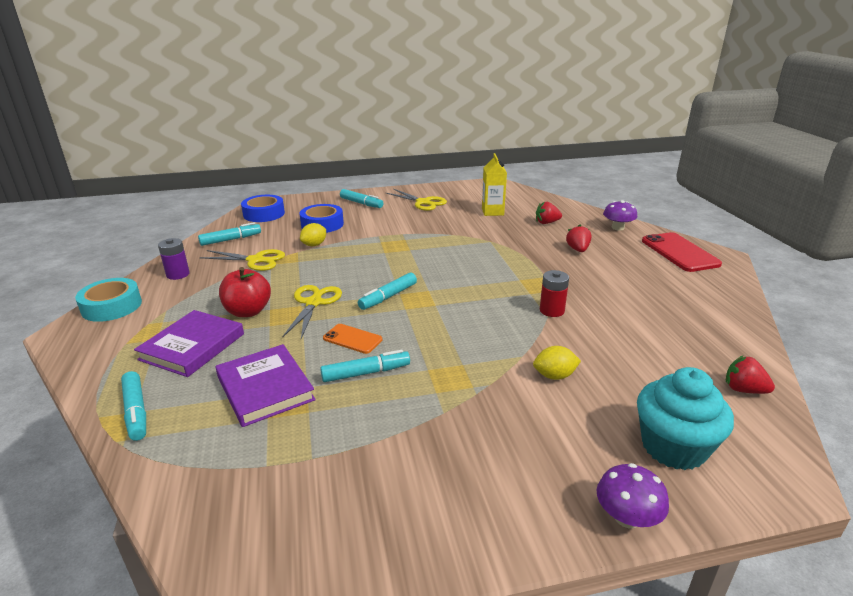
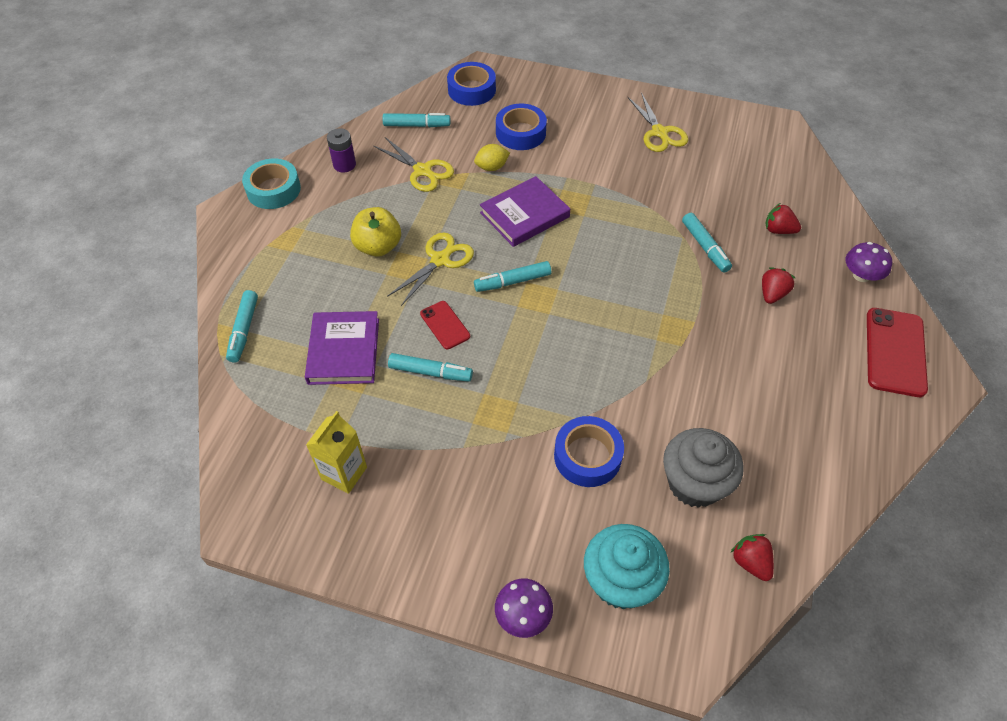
camera: 30 degrees right, 25 degrees up
purple book [134,310,244,377] -> purple book moved to [480,176,570,247]
red apple [219,267,271,317] -> yellow apple [350,207,401,257]
orange phone [323,324,382,354] -> red phone [420,301,470,349]
turquoise marker [340,189,383,208] -> turquoise marker moved to [682,213,732,273]
yellow carton [482,153,507,216] -> yellow carton moved to [306,411,367,494]
yellow lemon [533,346,581,380] -> blue tape [554,416,624,487]
red battery [540,270,569,317] -> none
none -> grey cupcake [663,428,743,508]

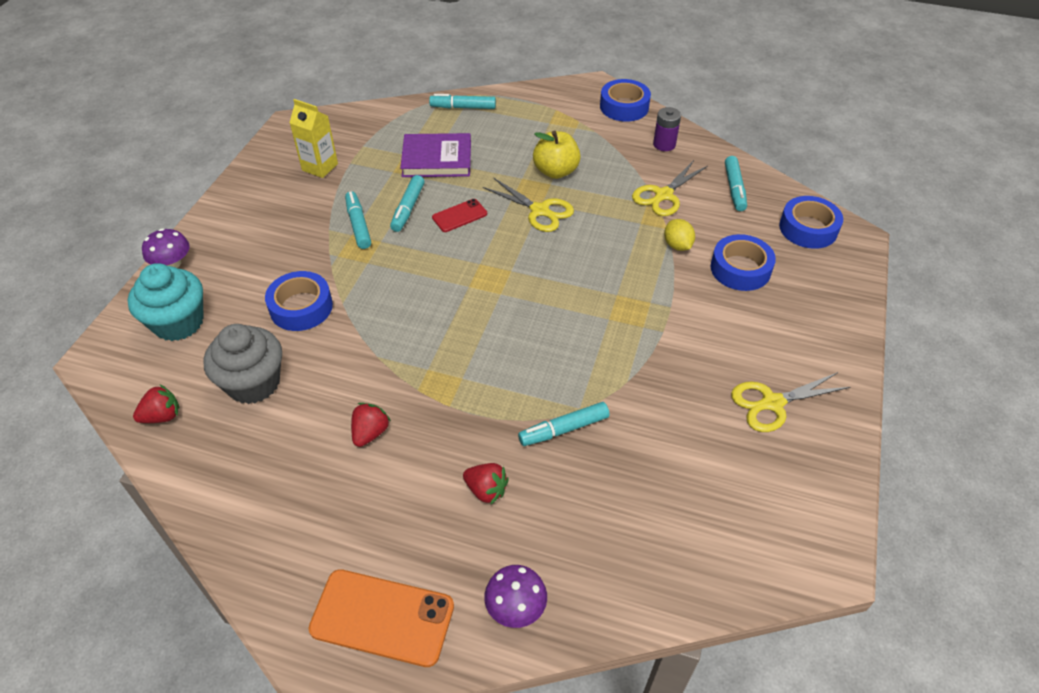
camera: 90 degrees right, 5 degrees down
turquoise tape [242,159,301,209] -> blue tape [600,79,651,122]
turquoise marker [474,261,551,292] -> turquoise marker moved to [345,191,371,249]
purple book [480,176,570,247] -> none
red strawberry [765,203,801,234] -> red strawberry moved to [351,403,391,447]
red phone [867,308,928,397] -> orange phone [308,569,454,667]

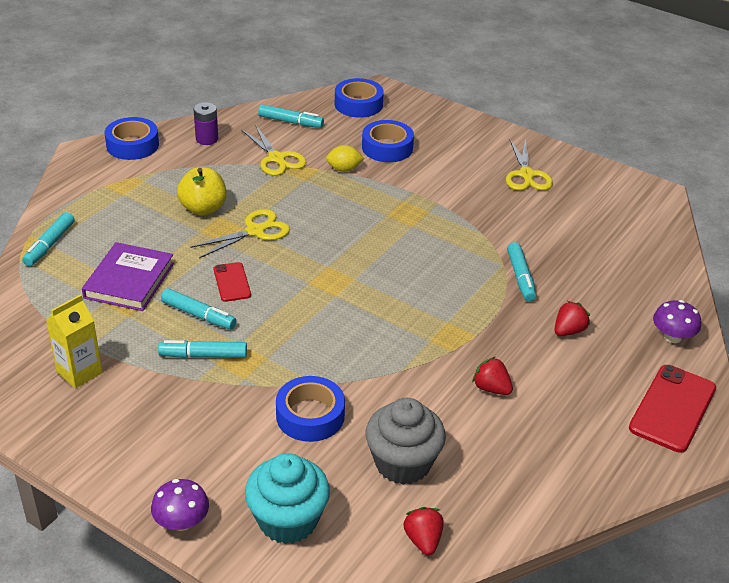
camera: 75 degrees left, 10 degrees down
orange phone [308,569,454,667] -> red phone [629,365,716,453]

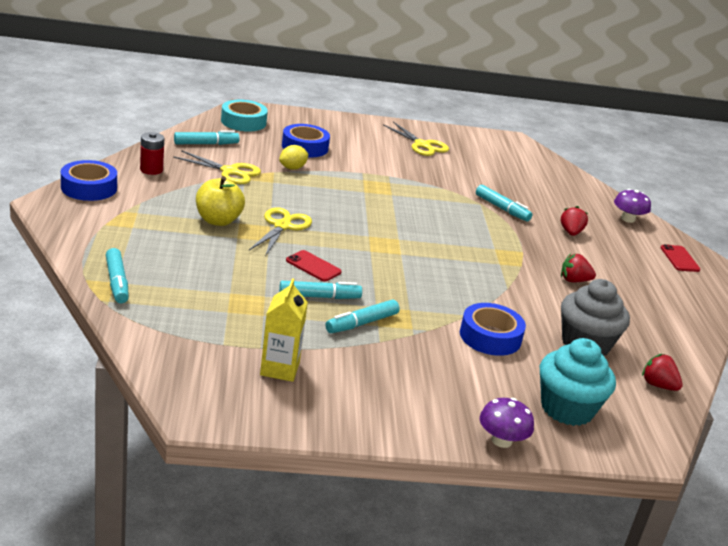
camera: 40 degrees left, 10 degrees down
purple book [82,242,174,311] -> none
purple battery [193,102,218,145] -> red battery [140,132,164,175]
blue tape [335,78,384,118] -> turquoise tape [221,100,268,132]
red phone [629,365,716,453] -> red phone [660,244,700,272], size x0.57

